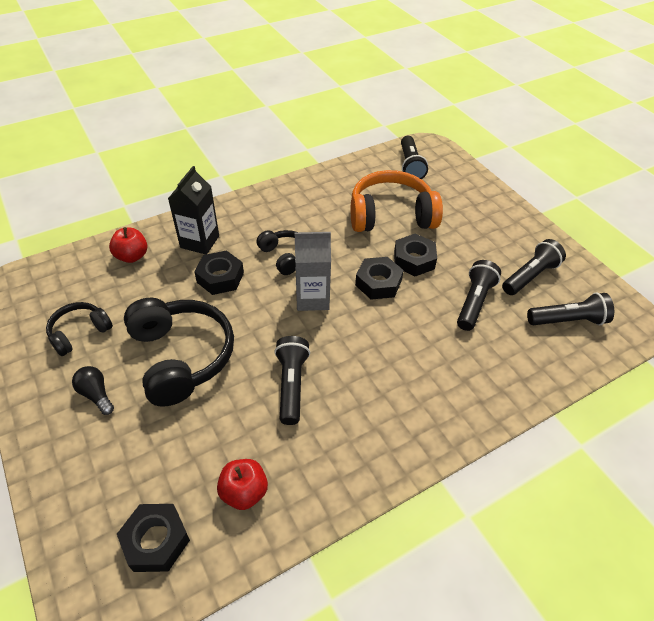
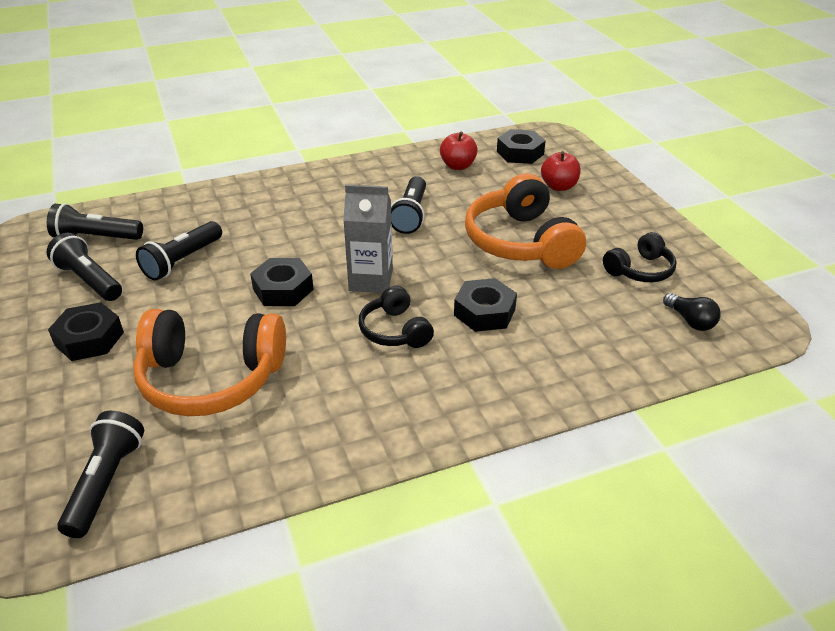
camera: 170 degrees left, 10 degrees down
black light bulb [72,366,114,415] -> black light bulb moved to [663,293,721,331]
red apple [109,227,147,263] -> red apple moved to [541,151,581,191]
black headphones [124,298,234,407] -> orange headphones [465,173,586,269]
black carton [168,166,219,254] -> none
black nut [394,234,437,277] -> black nut moved to [48,302,124,361]
black flashlight [502,239,566,295] -> black flashlight turned 75 degrees clockwise [47,233,122,301]

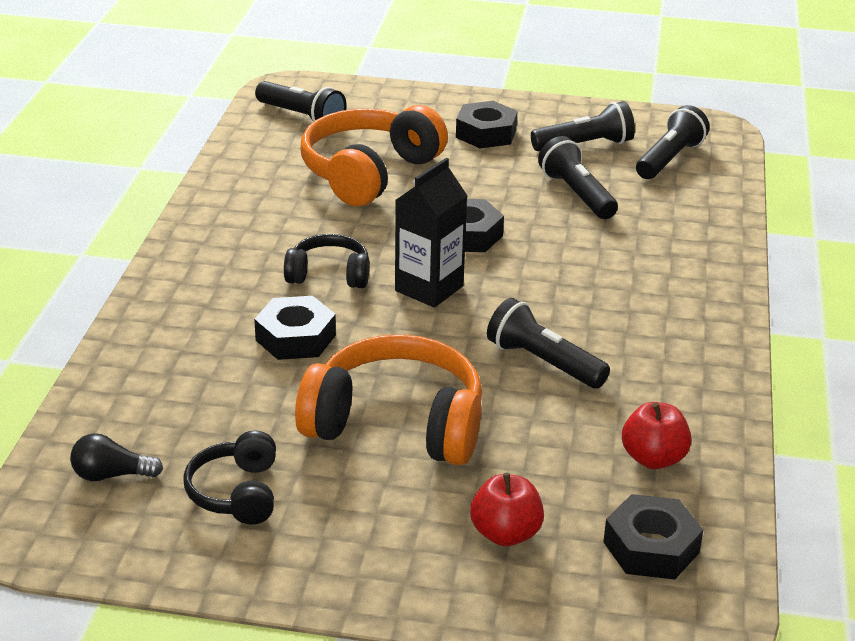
camera: 120 degrees right, 5 degrees down
grey carton [343,184,393,293] -> black carton [395,158,467,308]

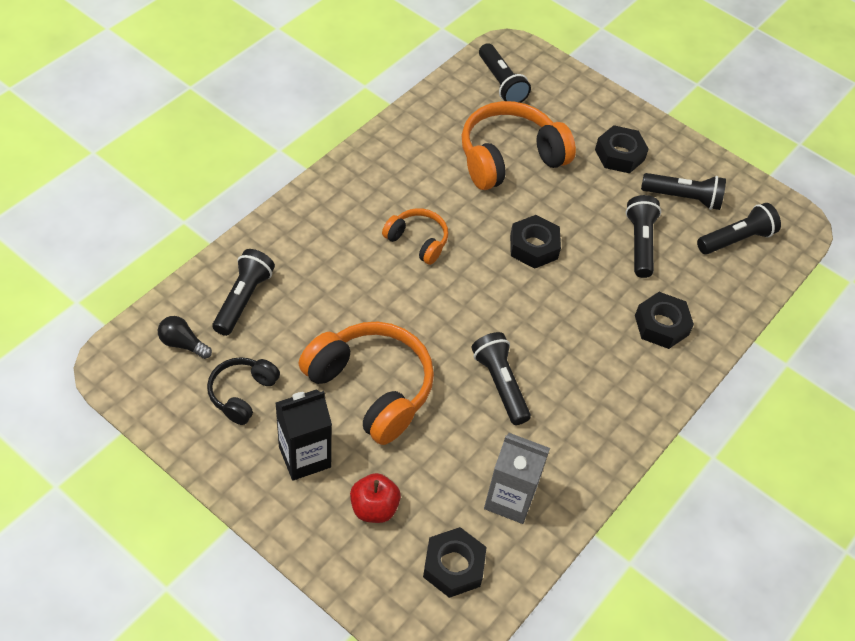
camera: 25 degrees right, 20 degrees up
black nut [254,296,336,360] -> black nut moved to [635,292,694,349]
black headphones [284,234,369,288] -> orange headphones [382,208,448,265]
black carton [395,158,467,308] -> black carton moved to [276,389,332,481]
red apple [622,402,692,469] -> grey carton [484,433,550,524]
none -> black flashlight [212,249,275,336]

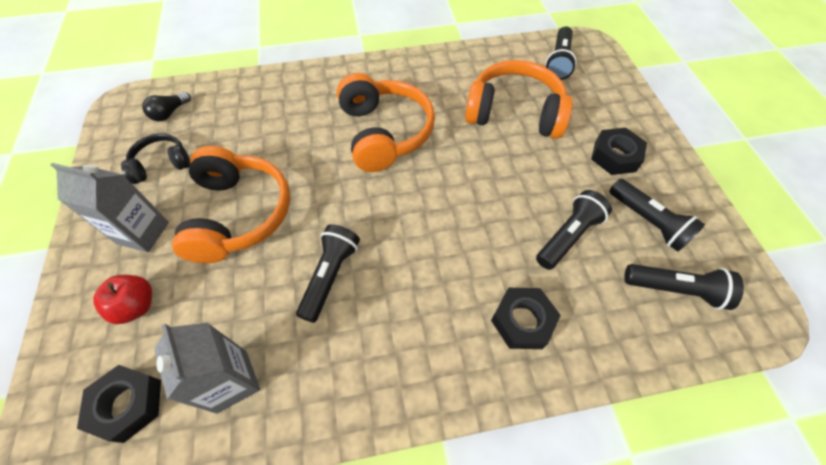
camera: 45 degrees right, 5 degrees up
black light bulb [158,316,212,359] -> black light bulb turned 120 degrees counterclockwise [142,92,191,122]
black flashlight [212,249,275,336] -> none
black carton [276,389,332,481] -> grey carton [50,163,169,253]
orange headphones [382,208,448,265] -> orange headphones [337,73,435,172], size x1.84
black nut [510,215,561,269] -> none

